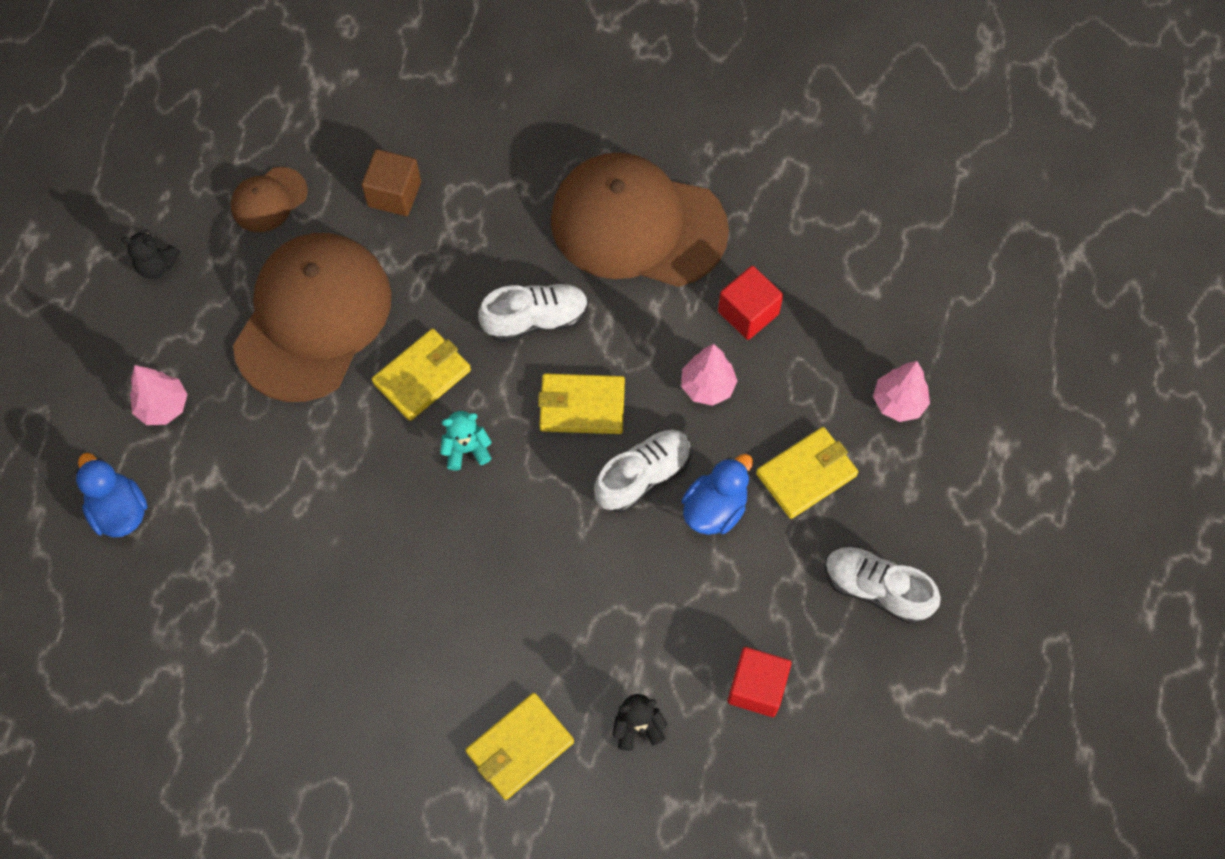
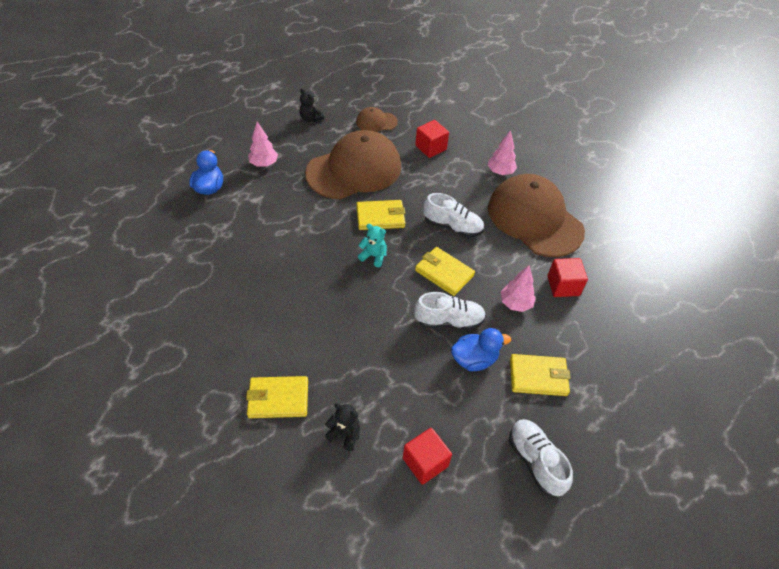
camera: 35 degrees right, 15 degrees down
brown cube [362,149,421,216] -> red cube [415,120,449,158]
pink tree [873,361,930,422] -> pink tree moved to [488,130,517,175]

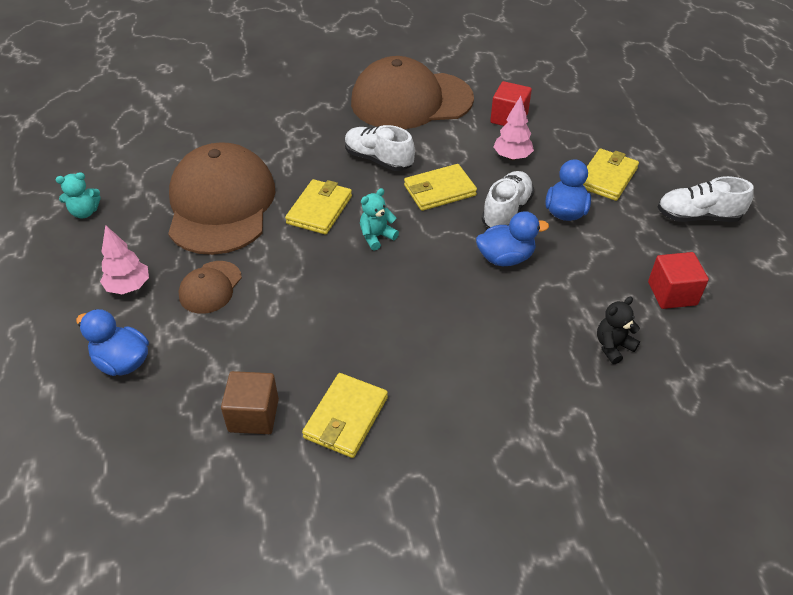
camera: 60 degrees left, 5 degrees down
yellow wallet [246,376,308,418] -> yellow wallet moved to [302,373,388,458]
black teddy bear [299,88,324,122] -> turquoise teddy bear [56,172,100,218]
brown cap [356,107,398,132] -> brown cap moved to [178,261,242,314]
red cube [415,120,449,158] -> none
white shoe [423,193,484,237] -> white shoe turned 105 degrees counterclockwise [345,125,415,171]
pink tree [488,130,517,175] -> none
none -> brown cube [221,371,279,434]
none -> blue duck [476,211,549,266]

